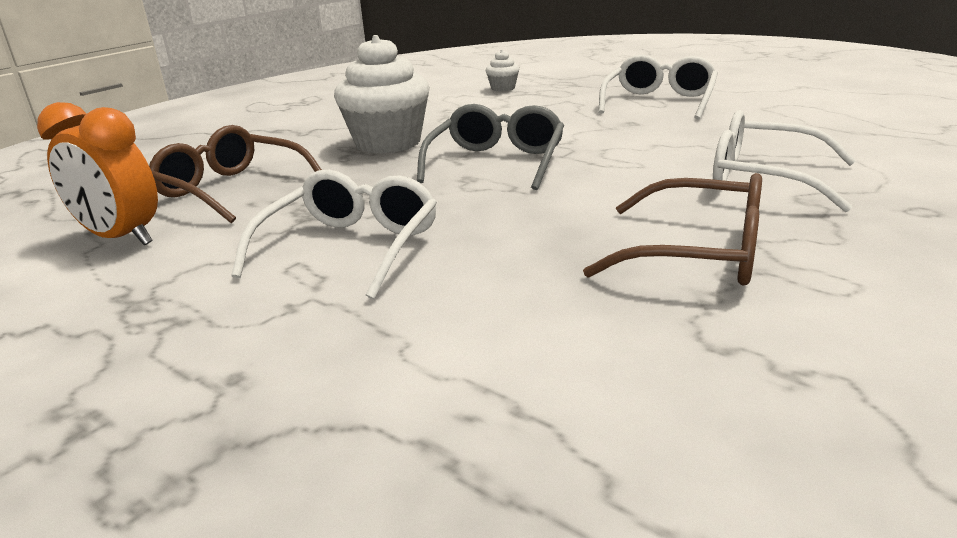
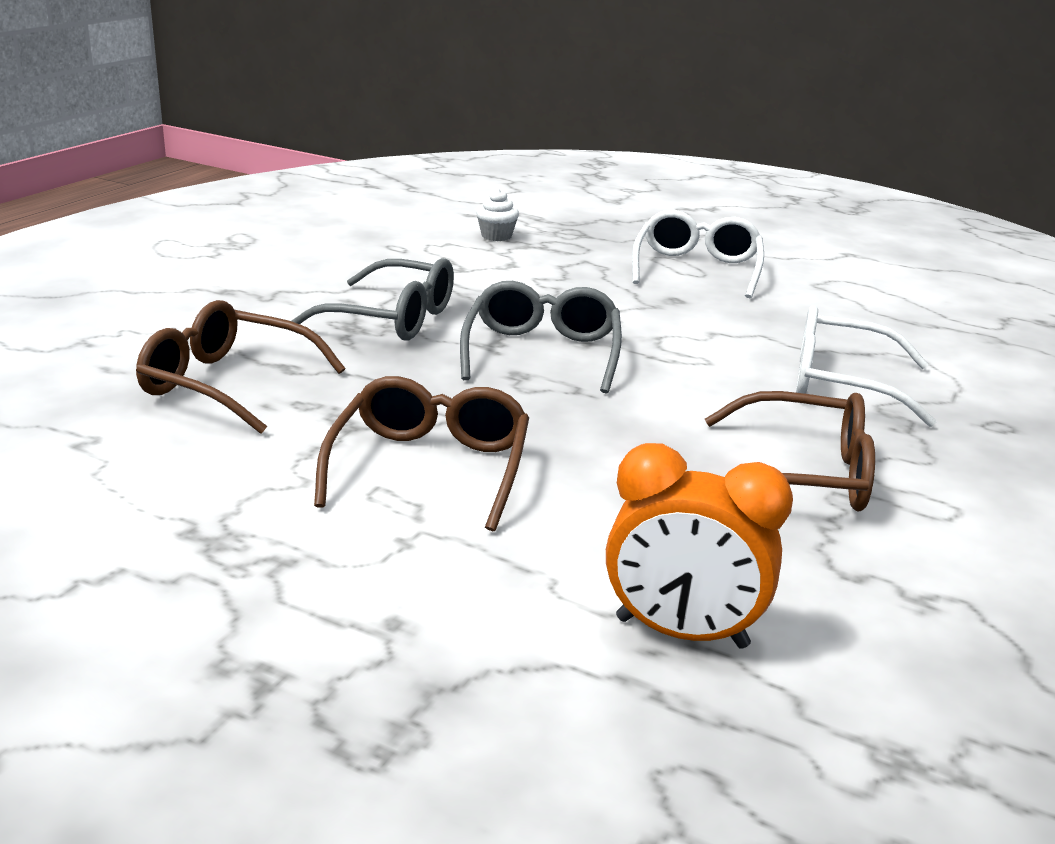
camera: 15 degrees left, 0 degrees up
orange clock [37,102,158,245] -> orange clock moved to [606,443,793,649]
white glasses [231,170,437,299] -> brown glasses [314,376,529,532]
white cupcake [334,35,430,154] -> grey glasses [291,258,454,341]

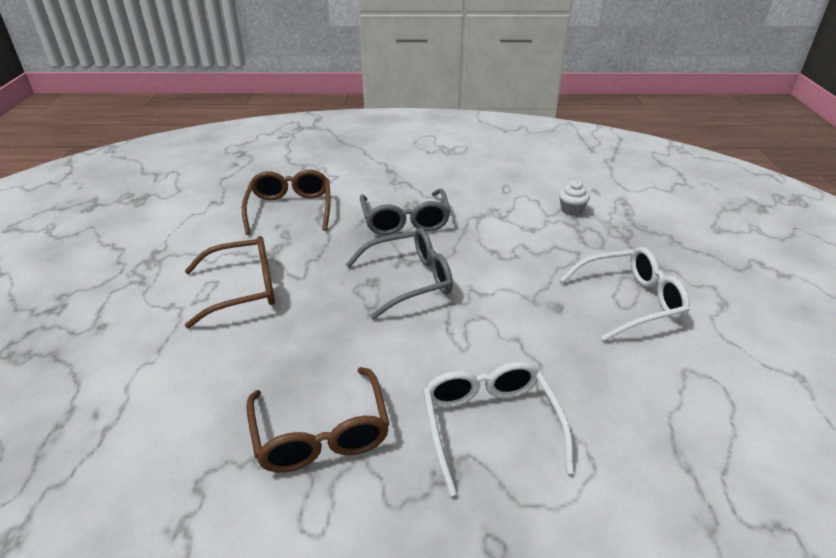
camera: 65 degrees right, 10 degrees up
orange clock [606,443,793,649] -> none

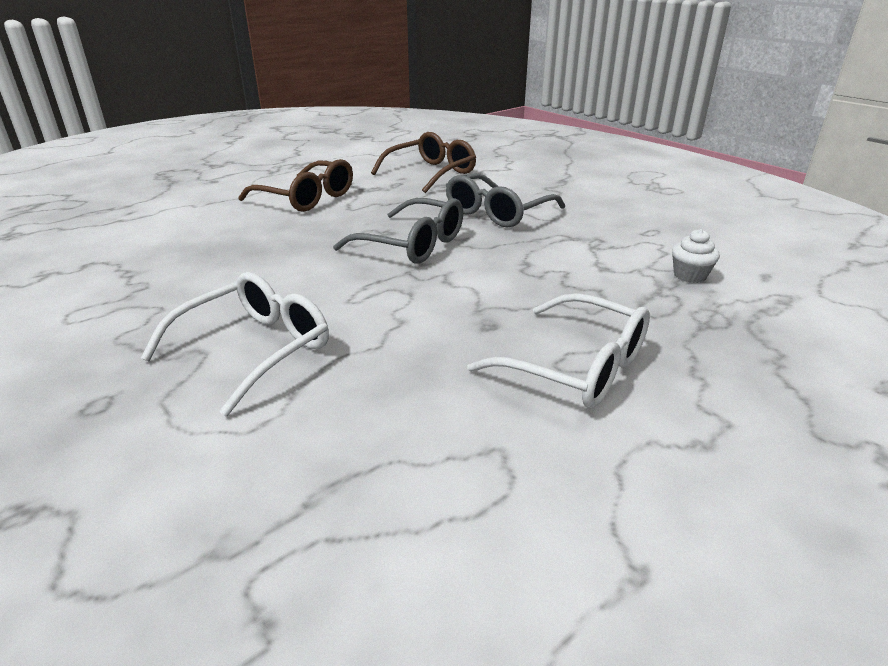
camera: 50 degrees right, 5 degrees down
brown glasses [246,367,390,472] -> none

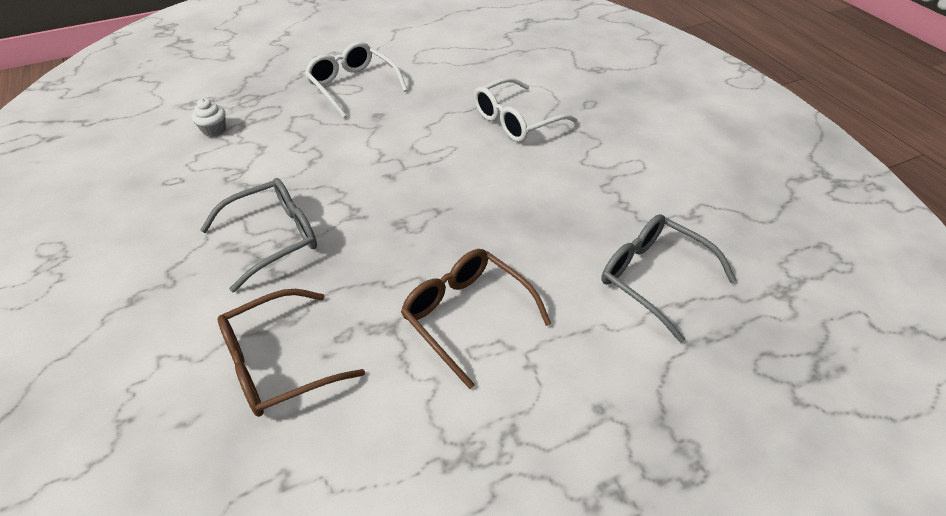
camera: 165 degrees left, 15 degrees up
grey glasses [333,198,463,264] -> grey glasses moved to [601,214,737,343]

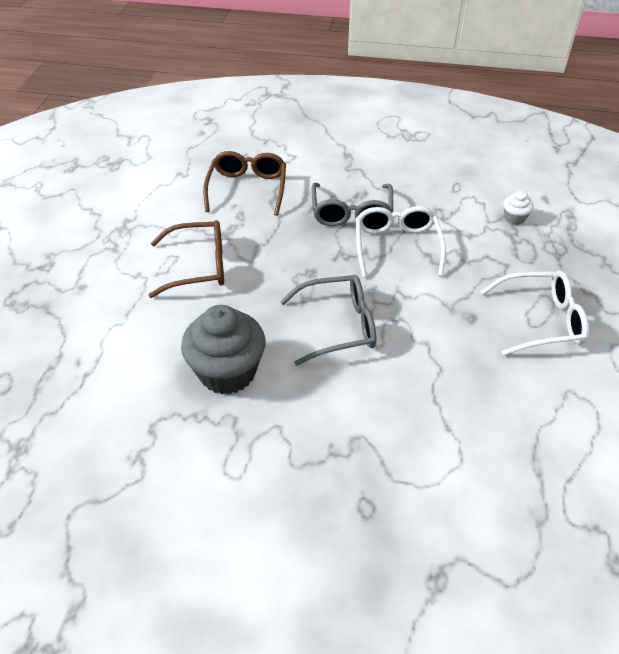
camera: 125 degrees right, 0 degrees up
white glasses [474,77,578,142] -> white glasses moved to [356,206,446,278]
grey glasses [601,214,737,343] -> grey glasses moved to [280,275,376,366]
none -> grey cupcake [181,305,266,394]

